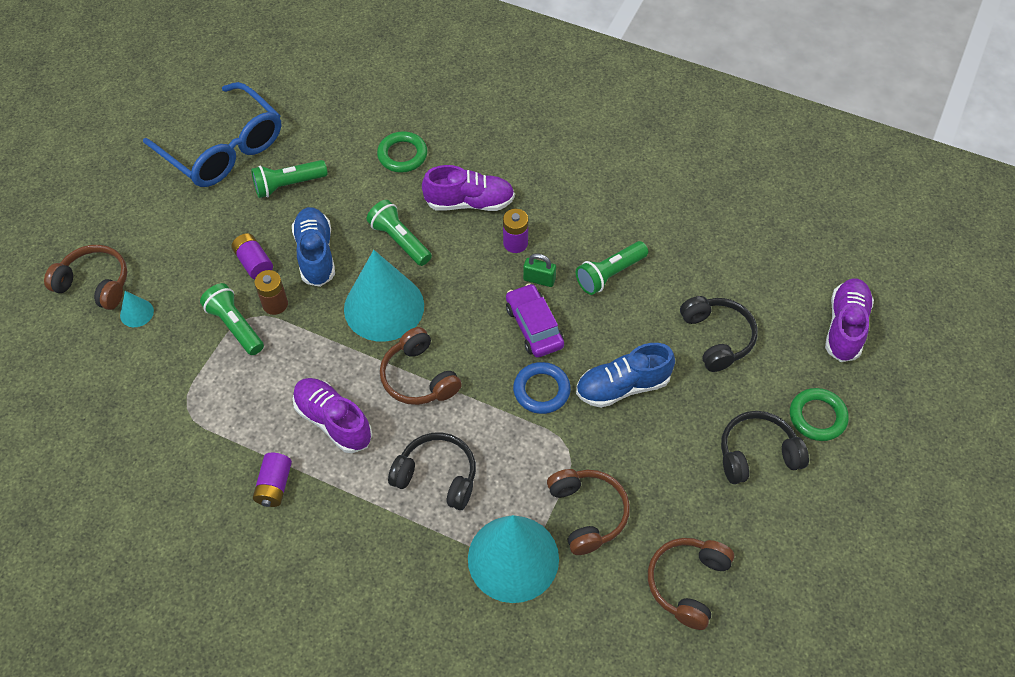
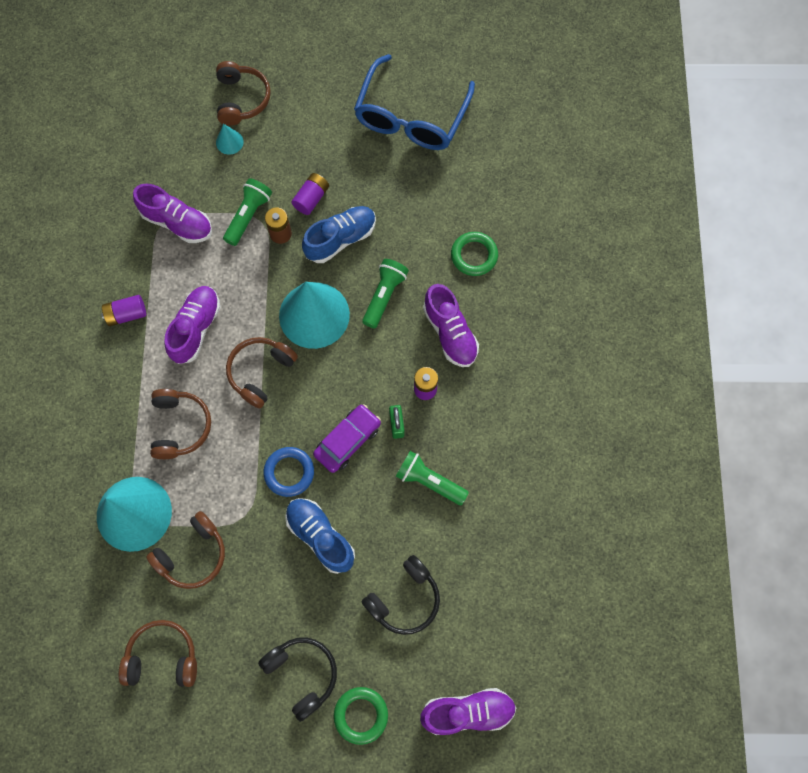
camera: 65 degrees right, 15 degrees up
green flashlight [251,160,328,198] -> none
black headphones [388,432,476,510] -> brown headphones [150,389,211,459]
none -> purple shoe [133,183,212,243]

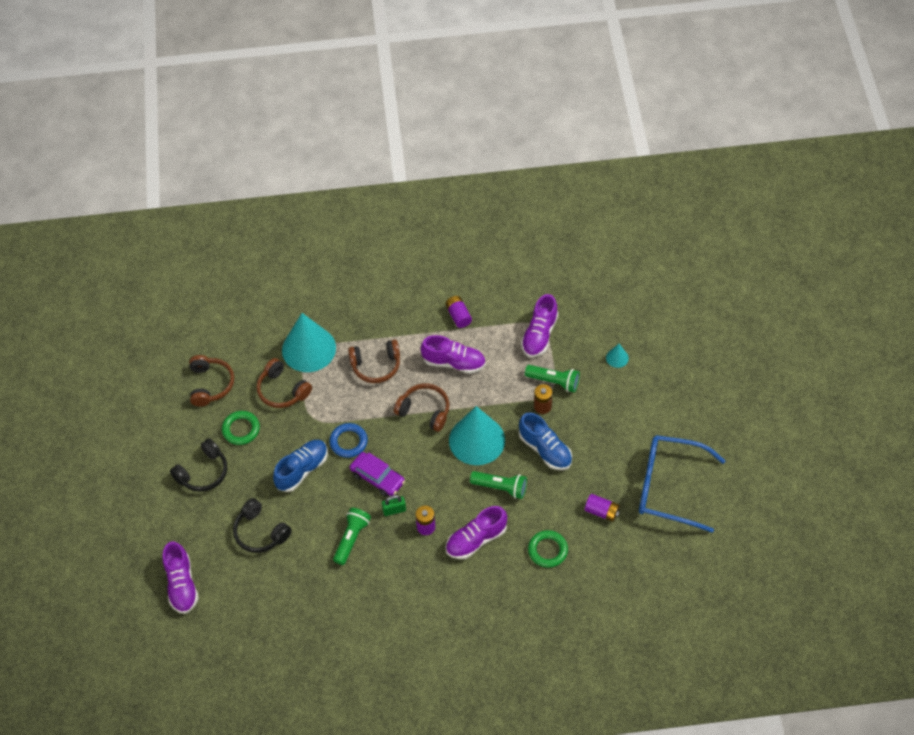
camera: 85 degrees right, 15 degrees down
brown headphones [216,61,271,126] -> none
purple battery [292,173,329,215] -> purple battery moved to [584,494,620,522]
green ring [334,687,388,745] -> green ring moved to [222,411,260,445]

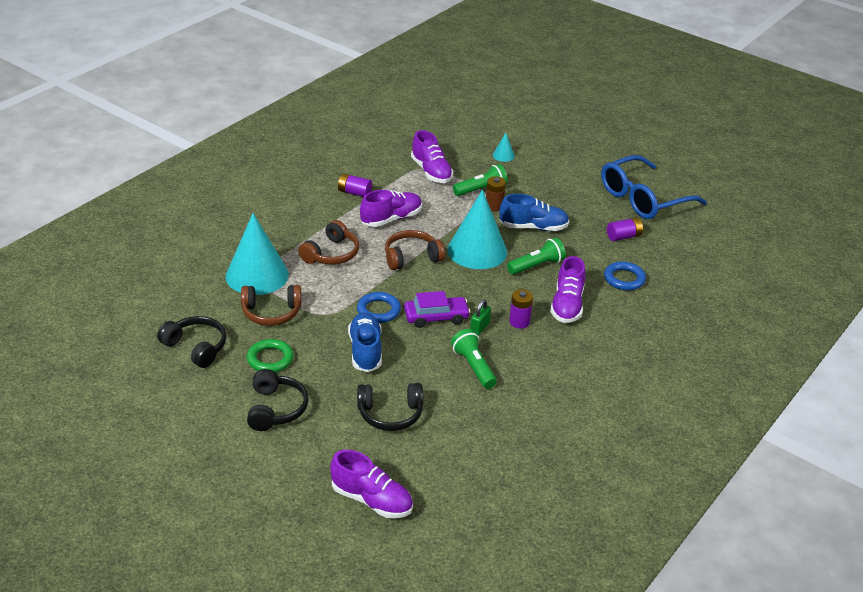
camera: 50 degrees left, 20 degrees down
brown headphones [189,355,234,407] -> black headphones [157,316,226,368]
green ring [528,530,568,568] -> blue ring [604,261,646,291]

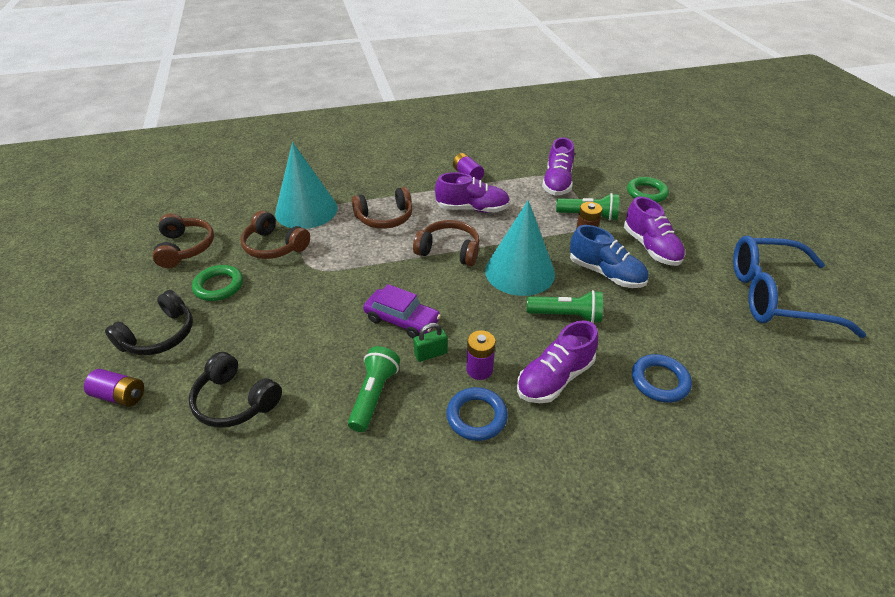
camera: 40 degrees right, 5 degrees up
black headphones [157,316,226,368] -> brown headphones [152,213,214,268]
purple shoe [330,450,413,518] -> purple shoe moved to [624,196,685,266]
blue shoe [348,312,382,372] -> none
blue ring [357,292,401,323] -> blue ring moved to [446,387,508,441]
turquoise cone [493,133,515,162] -> green ring [627,177,669,203]
purple battery [607,217,643,241] -> purple battery moved to [84,369,144,407]

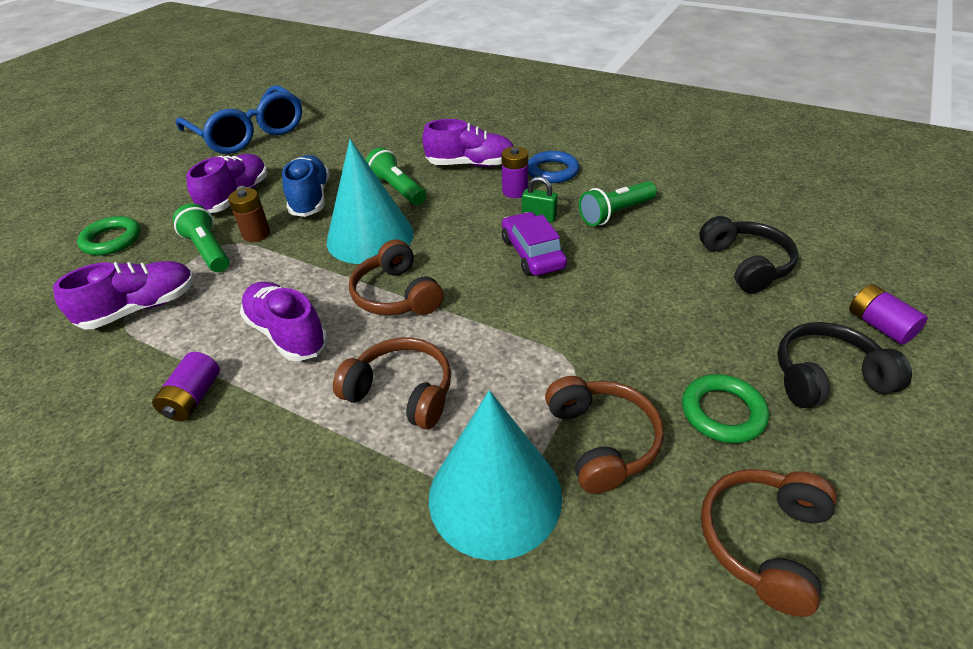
camera: 135 degrees left, 0 degrees up
blue ring [632,354,692,403] -> none

